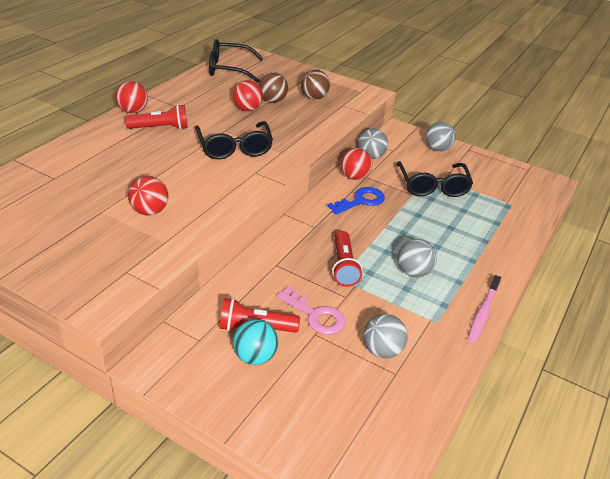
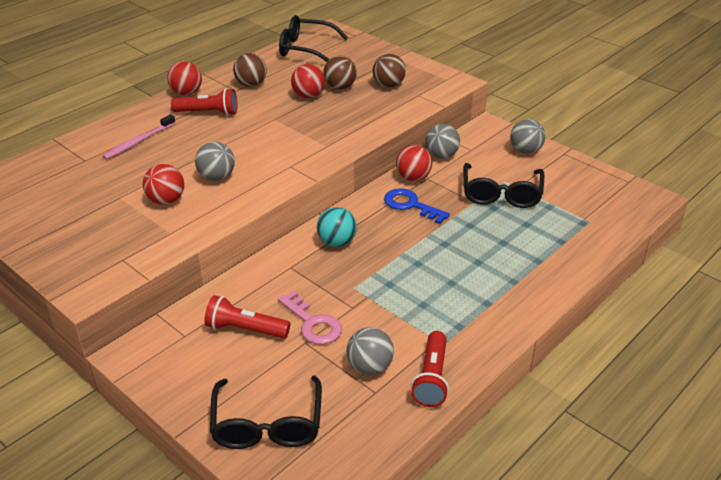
camera: 15 degrees right, 0 degrees up
black glasses [195,121,273,159] -> black glasses moved to [210,376,322,449]
turquoise ball [233,319,278,365] -> turquoise ball moved to [317,207,357,247]
blue key [327,187,385,214] -> blue key turned 120 degrees counterclockwise [384,188,450,224]
red flashlight [332,231,362,287] -> red flashlight moved to [411,331,449,407]
grey ball [398,239,437,277] -> grey ball moved to [195,142,235,181]
pink toothbrush [468,275,501,343] -> pink toothbrush moved to [103,114,176,160]
none -> brown ball [233,53,267,87]

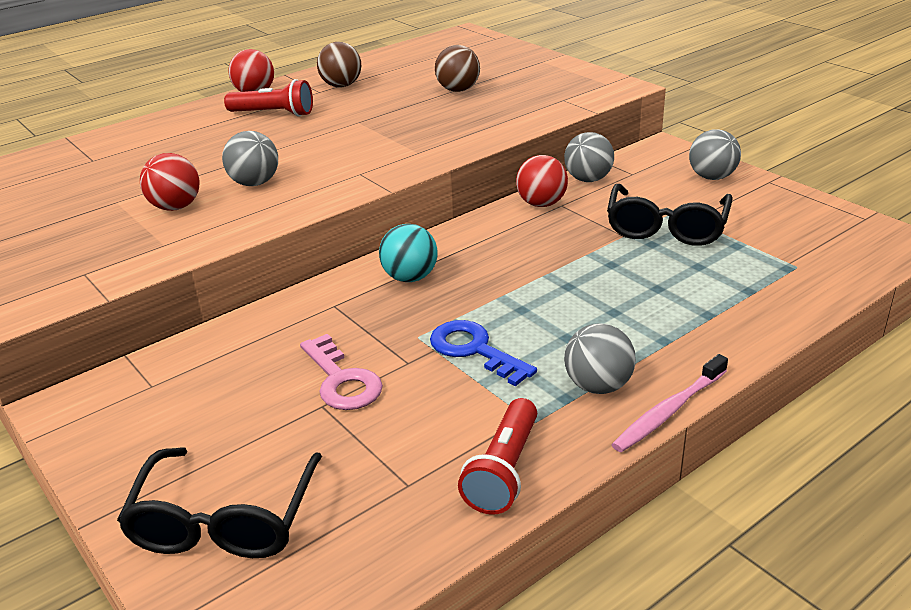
camera: 10 degrees right, 5 degrees down
pink toothbrush [103,114,176,160] -> pink toothbrush moved to [611,354,728,452]
red flashlight [204,295,290,339] -> none
black glasses [279,15,348,62] -> none
red ball [291,64,325,98] -> none
grey ball [346,327,394,375] -> grey ball moved to [564,323,636,394]
brown ball [373,54,406,88] -> none
blue key [384,188,450,224] -> blue key moved to [430,320,537,386]

